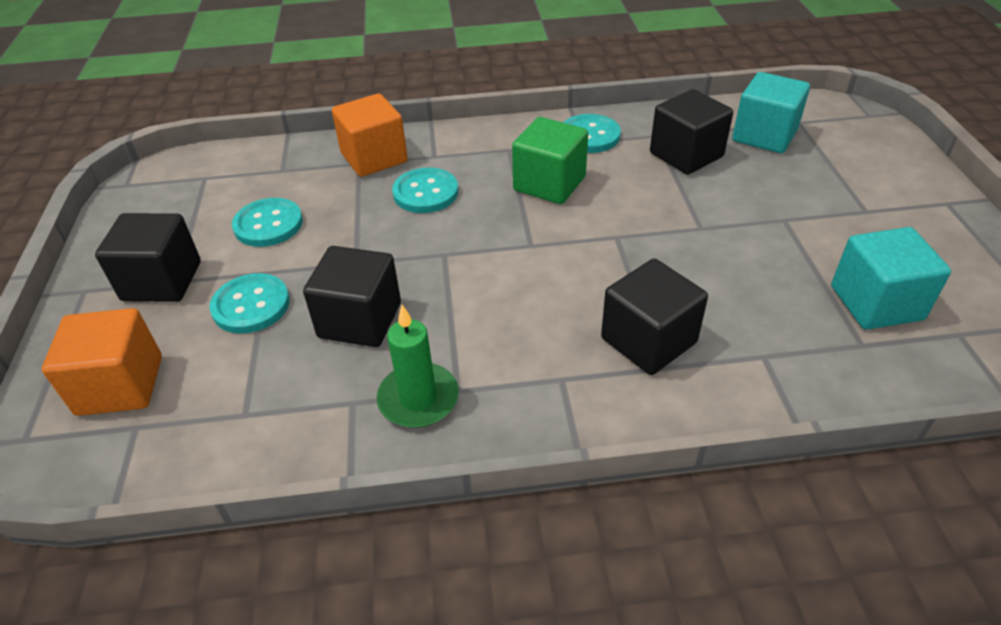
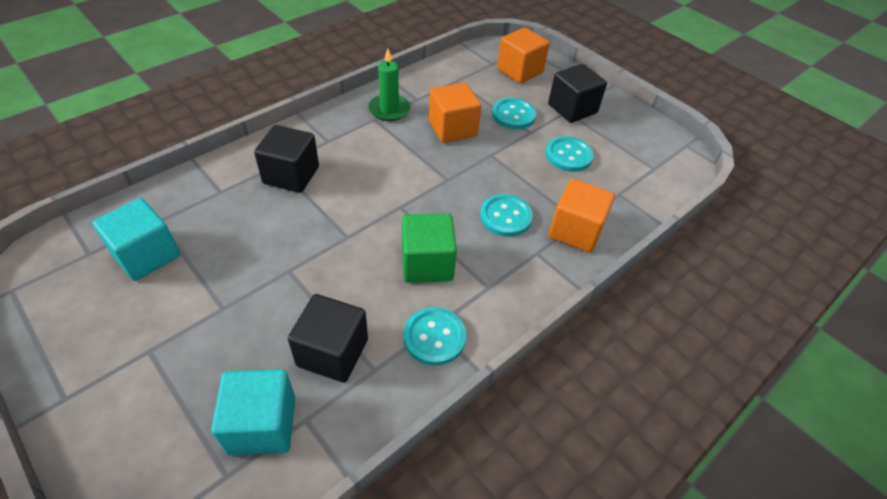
camera: 140 degrees right, 5 degrees up
black cube [303,246,401,347] -> orange cube [429,83,481,143]

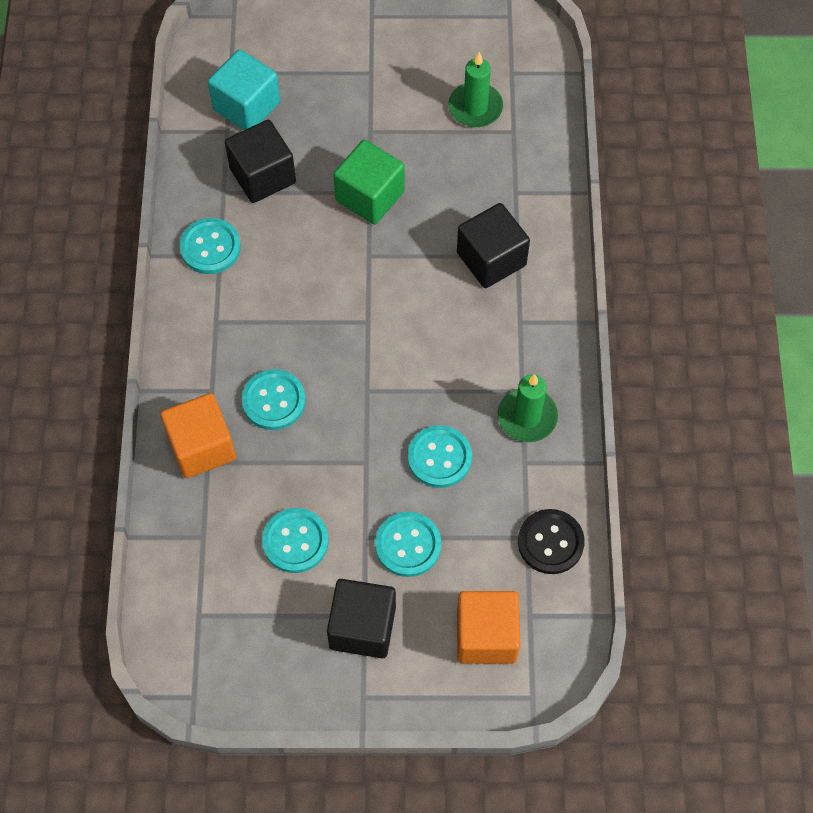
camera: 135 degrees right, 15 degrees up
turquoise cube [92,198,180,281] -> green candle [448,52,503,127]
green cube [402,213,457,283] -> green cube moved to [333,140,404,224]
orange cube [429,83,481,143] -> turquoise button [408,425,472,488]
none -> black button [518,509,585,574]

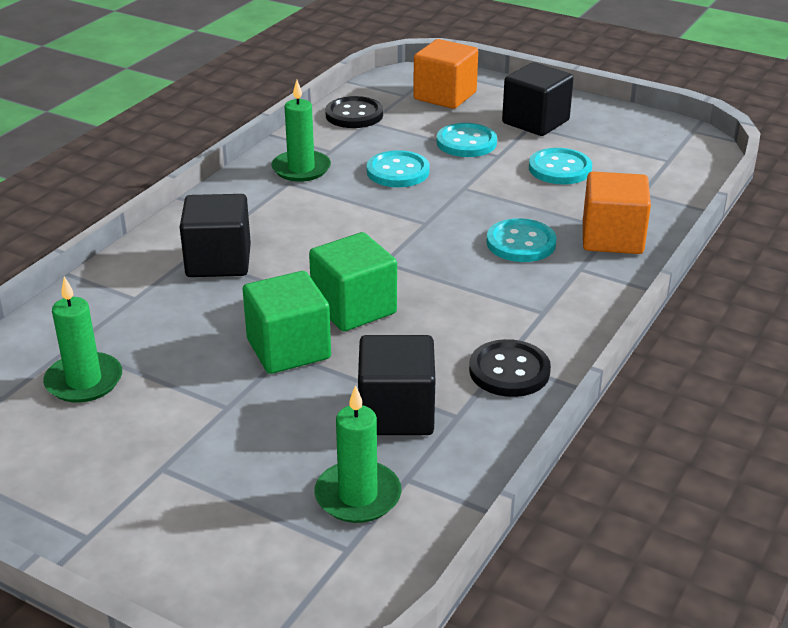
camera: 150 degrees left, 30 degrees down
turquoise button [179,218,241,274] -> black button [469,339,551,397]
turquoise cube [208,49,280,130] -> green candle [314,385,402,523]
none -> green cube [309,232,397,332]

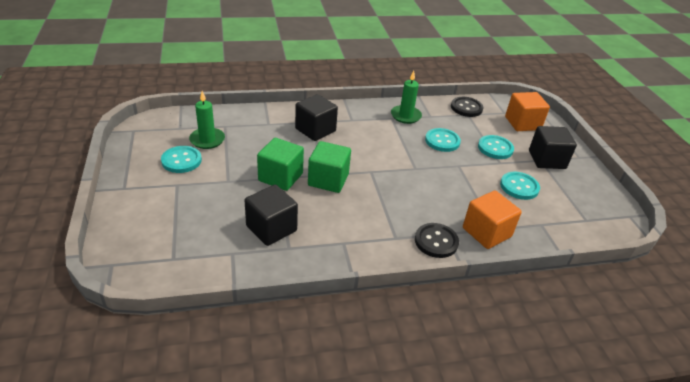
camera: 45 degrees right, 5 degrees up
green candle [314,385,402,523] -> none
black button [469,339,551,397] -> black button moved to [415,223,459,258]
turquoise button [486,218,557,262] -> turquoise button moved to [161,146,202,173]

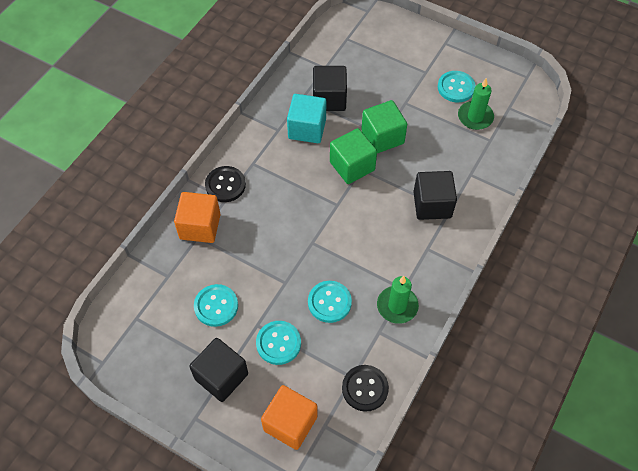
camera: 135 degrees right, 20 degrees up
none -> turquoise cube [287,94,326,143]

